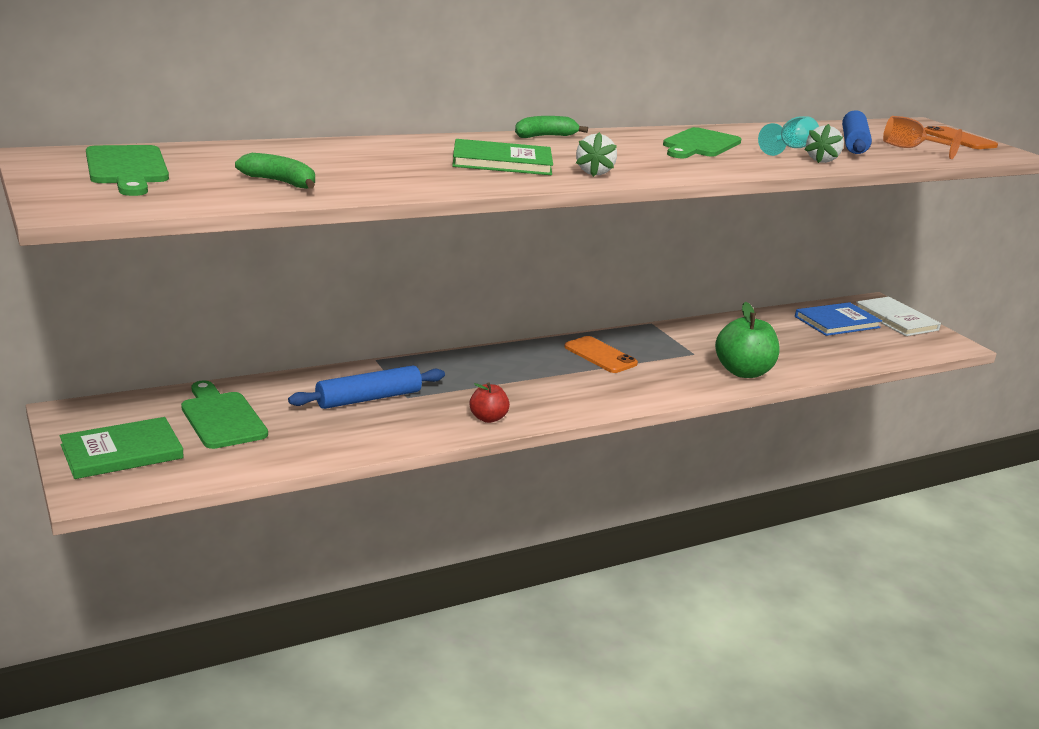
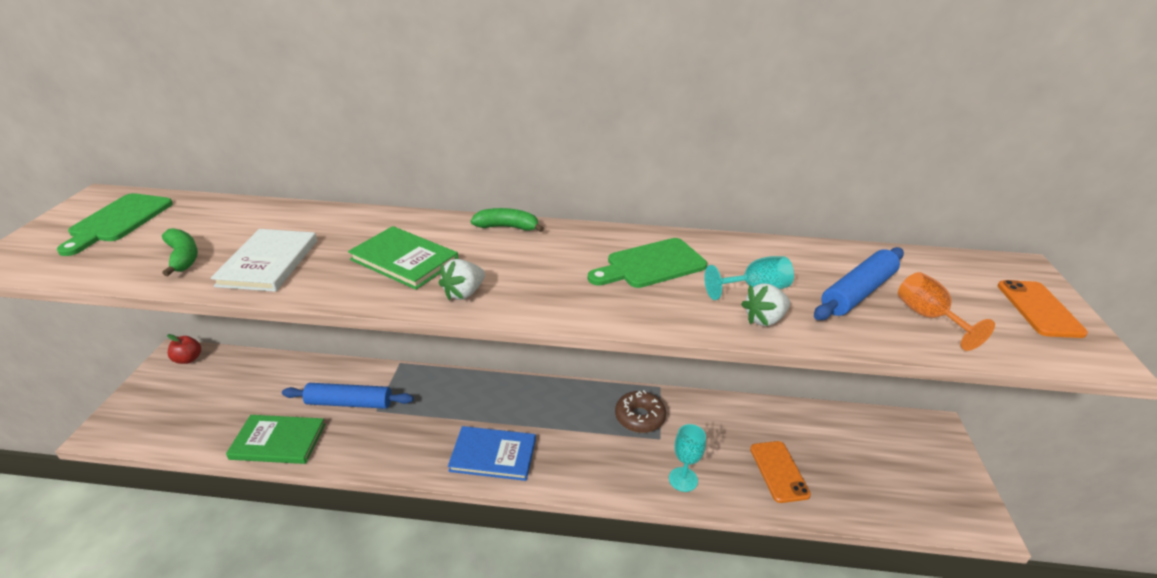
camera: 35 degrees right, 10 degrees up
green book [60,417,184,479] -> green book moved to [226,415,325,464]
green cutting board [181,380,268,449] -> none
red apple [469,383,510,423] -> red apple moved to [167,334,201,364]
orange phone [564,336,638,373] -> orange phone moved to [750,441,811,503]
green apple [715,302,780,378] -> turquoise goblet [669,424,706,492]
blue book [795,302,882,336] -> blue book moved to [448,426,536,481]
white book [856,297,941,336] -> white book moved to [211,229,317,292]
none -> brown donut [615,390,666,433]

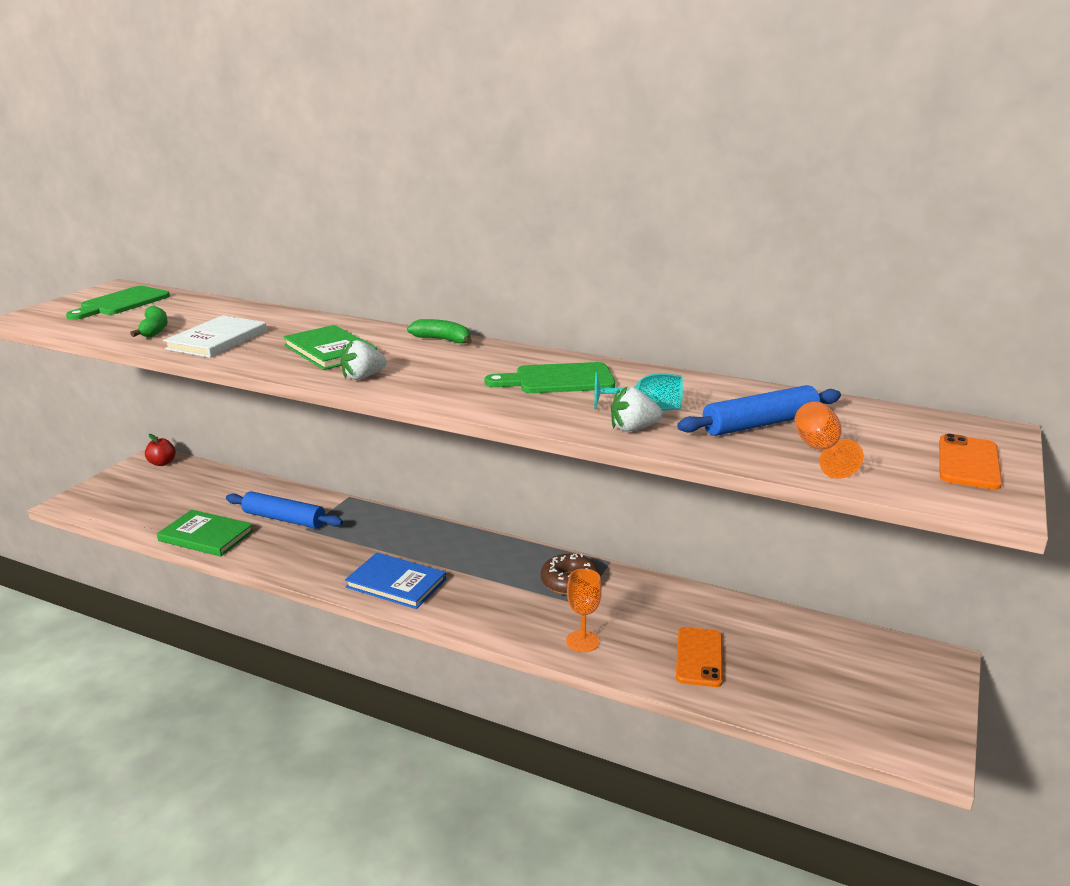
camera: 20 degrees right, 10 degrees down
turquoise goblet [669,424,706,492] -> orange goblet [566,569,602,652]

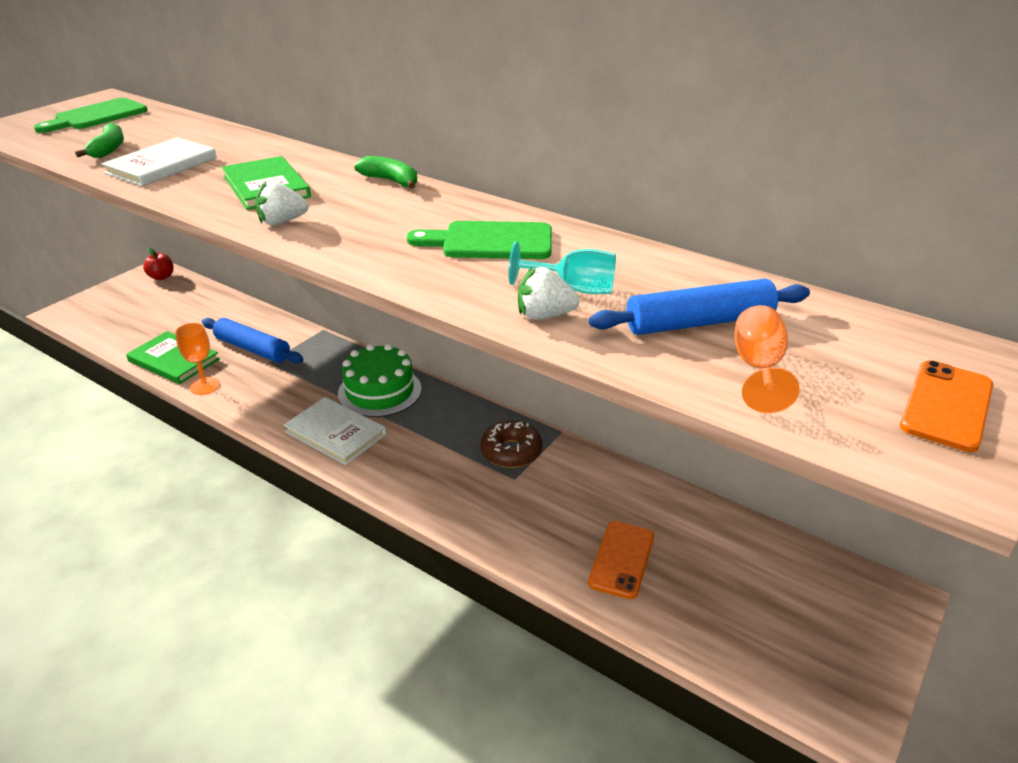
camera: 10 degrees right, 10 degrees up
blue book [345,553,446,609] -> white book [284,397,386,465]
orange goblet [566,569,602,652] -> orange goblet moved to [175,323,220,395]
none -> green cake [338,344,422,417]

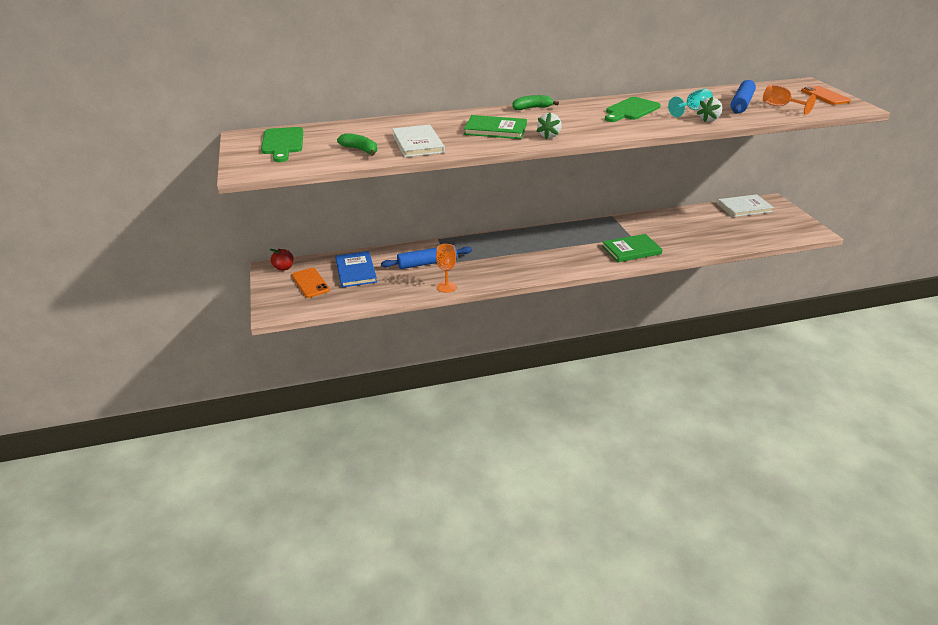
camera: 50 degrees left, 0 degrees up
green book [126,331,219,384] -> green book moved to [602,234,663,262]
white book [284,397,386,465] -> white book moved to [717,194,774,217]
green cake [338,344,422,417] -> none
brown donut [480,421,543,468] -> none
orange phone [588,521,654,599] -> orange phone moved to [292,268,330,298]
none -> blue book [335,251,377,287]

